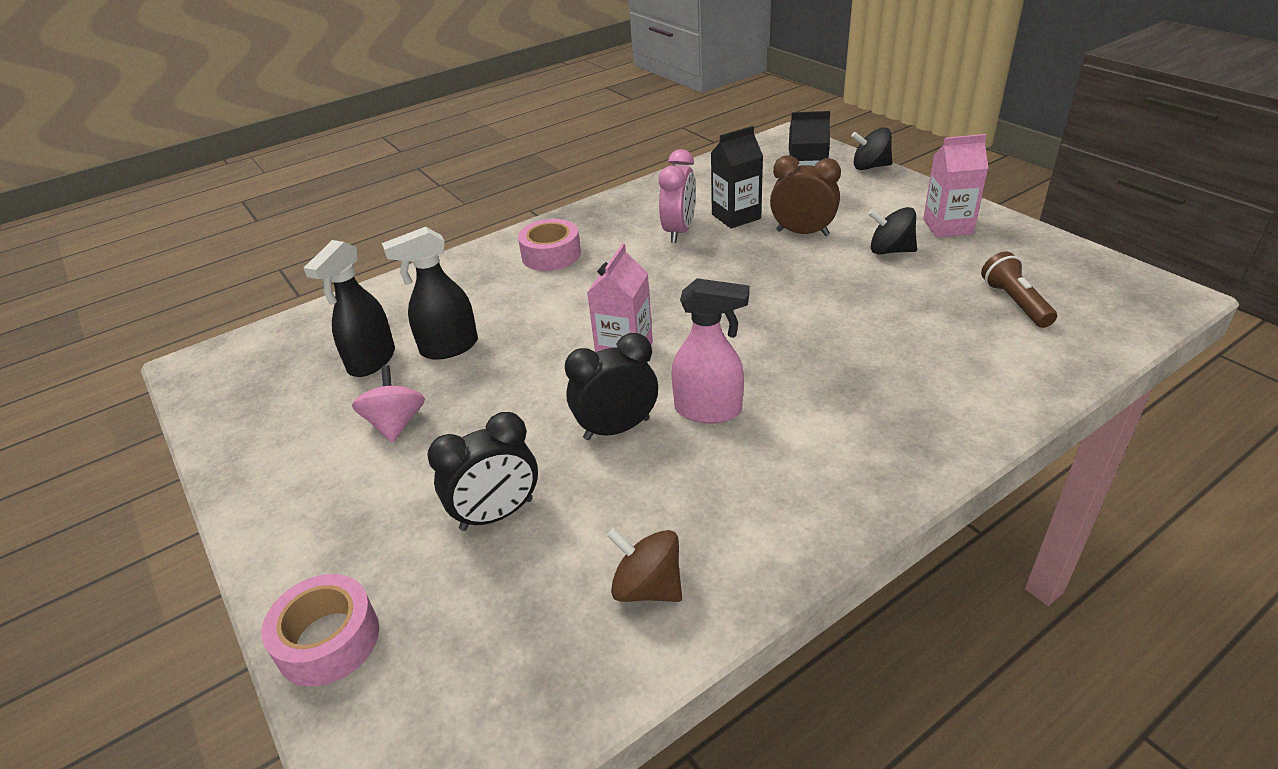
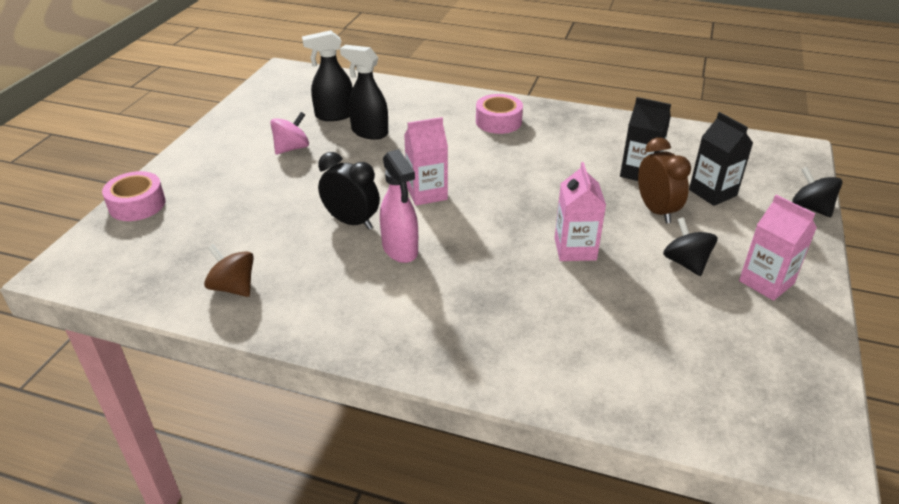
camera: 50 degrees right, 0 degrees up
black clock [427,412,538,531] -> none
brown spinning top [607,528,682,602] -> brown spinning top turned 45 degrees counterclockwise [204,244,254,297]
pink clock [659,149,696,243] -> none
brown flashlight [981,251,1057,328] -> none
none -> pink carton [555,162,606,261]

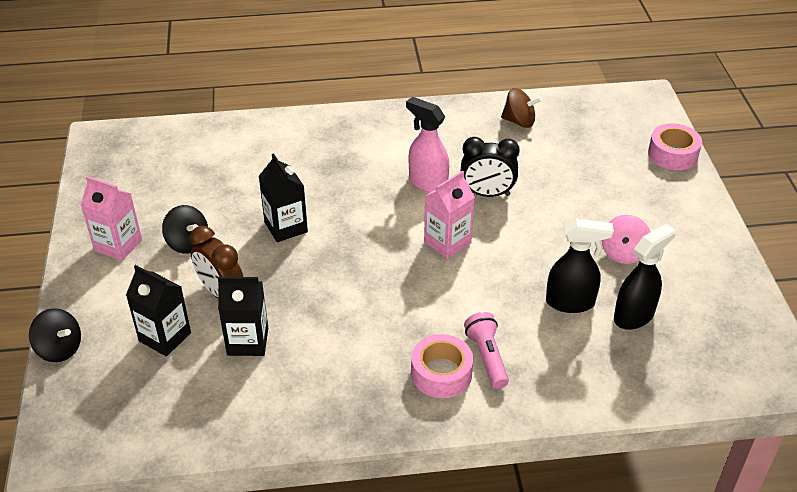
camera: 155 degrees right, 5 degrees up
pink carton [555,162,606,261] -> black carton [259,153,308,242]
none -> pink flashlight [464,312,509,389]

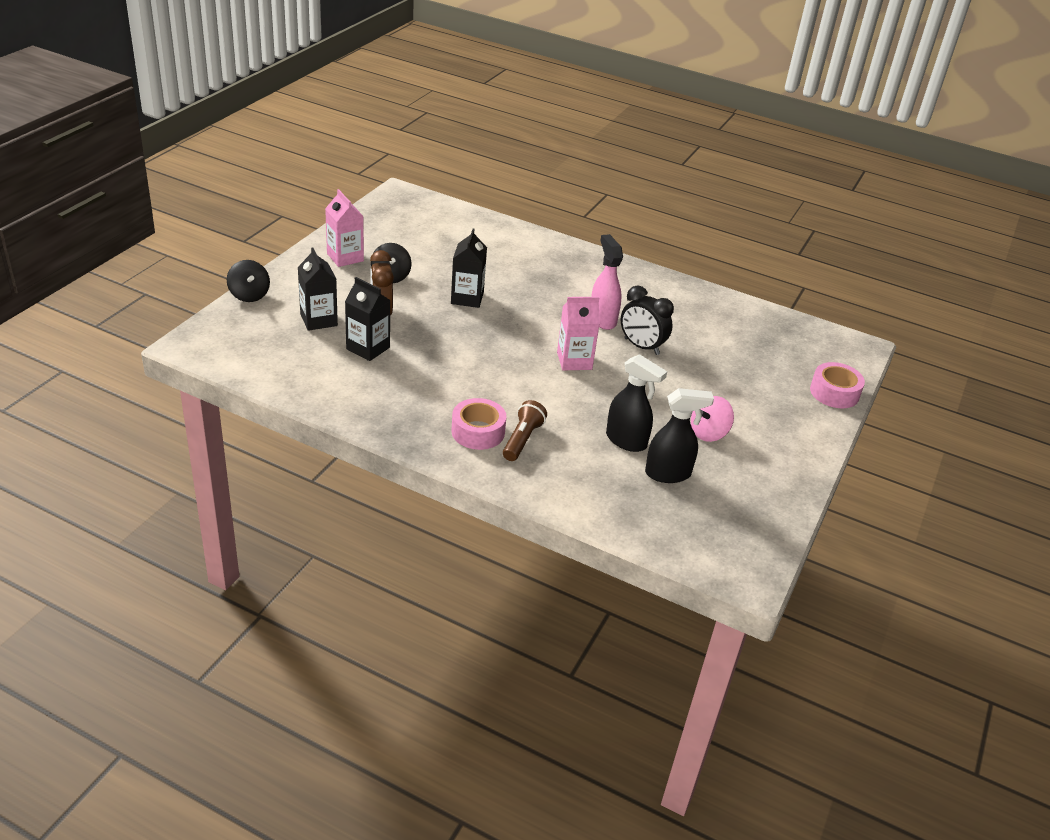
camera: 30 degrees right, 5 degrees down
pink flashlight [464,312,509,389] -> brown flashlight [503,400,547,461]
brown spinning top [501,88,542,128] -> none

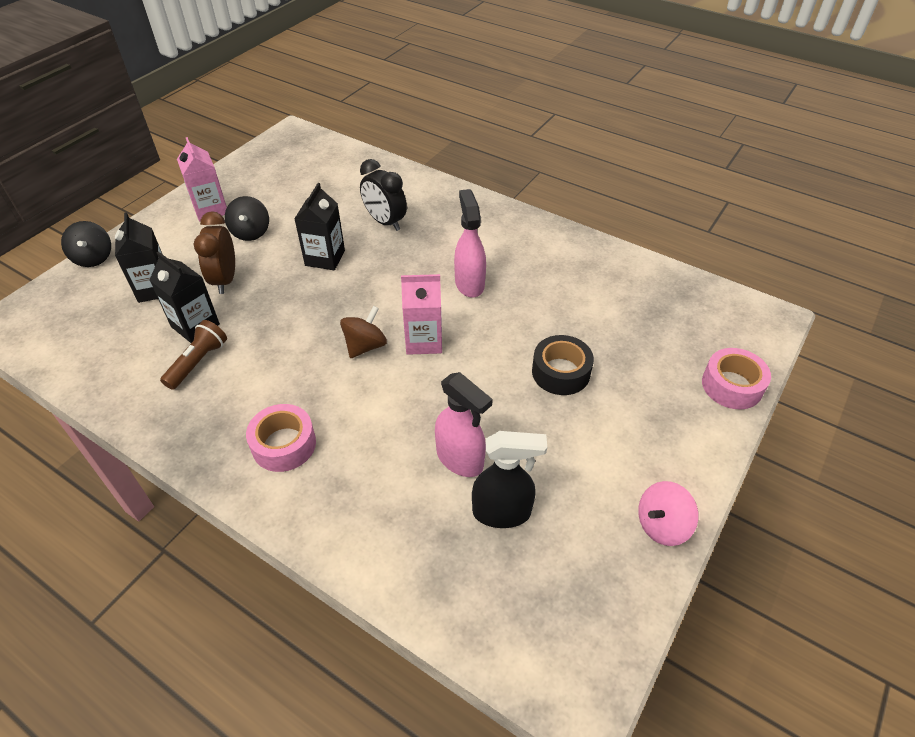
camera: 10 degrees right, 10 degrees up
brown flashlight [503,400,547,461] -> brown flashlight moved to [160,320,227,390]
black spray bottle [606,354,667,452] -> pink spray bottle [435,372,493,477]
black clock [621,285,674,355] -> black clock moved to [360,159,407,231]
pink spinning top [691,396,734,442] -> pink spinning top moved to [638,481,698,546]
none -> brown spinning top [340,306,387,358]
none -> black tape [532,335,594,395]

